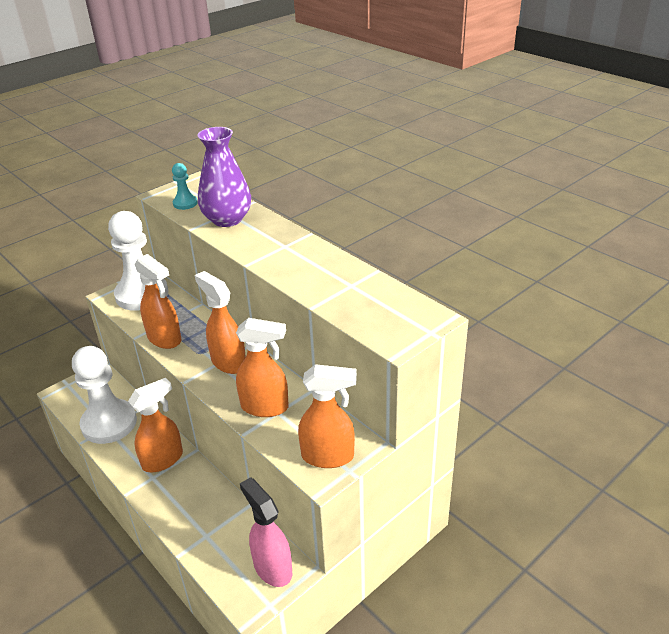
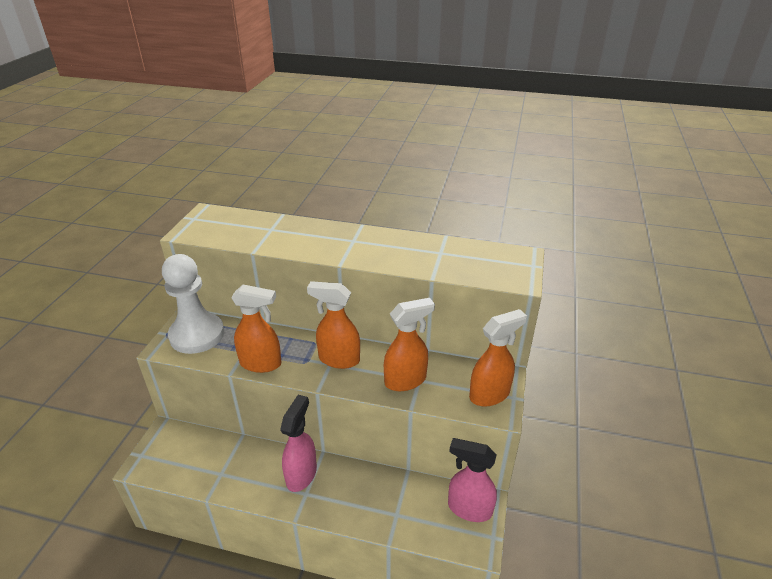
camera: 35 degrees left, 0 degrees up
white pawn [72,346,137,444] -> none
orange spray bottle [128,378,183,472] -> pink spray bottle [280,395,317,492]
turquoise pawn [172,163,198,210] -> none
purple vase [197,127,251,227] -> none

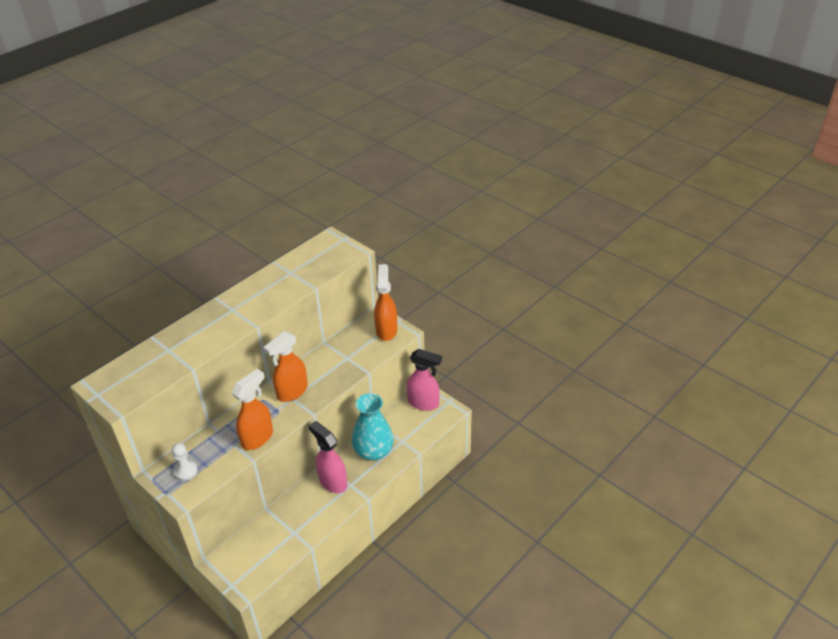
camera: 60 degrees left, 5 degrees up
white pawn [162,254,224,354] -> white pawn [172,443,198,481], size x0.45
orange spray bottle [384,298,435,391] -> none
pink spray bottle [448,438,497,522] -> pink spray bottle turned 120 degrees counterclockwise [406,349,442,411]
none -> turquoise vase [352,393,394,461]

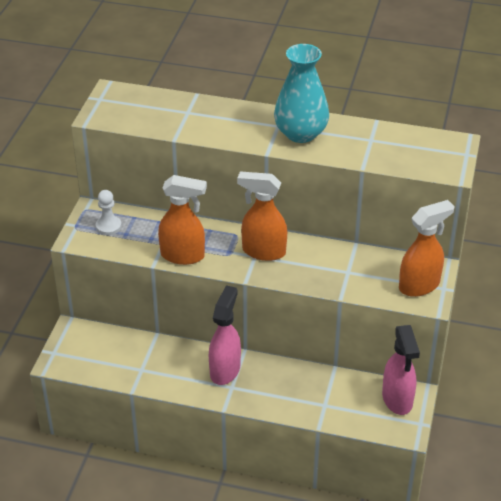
camera: 60 degrees right, 0 degrees up
turquoise vase [352,393,394,461] -> turquoise vase moved to [274,44,329,143]

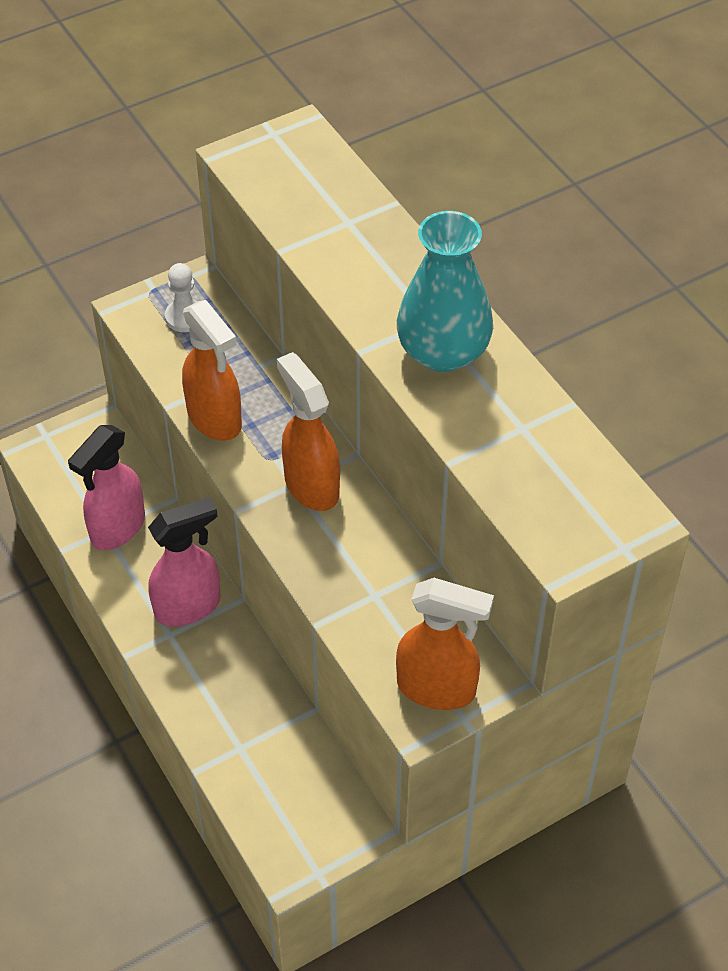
camera: 45 degrees right, 10 degrees up
pink spray bottle [382,325,420,415] -> pink spray bottle moved to [68,425,145,550]

